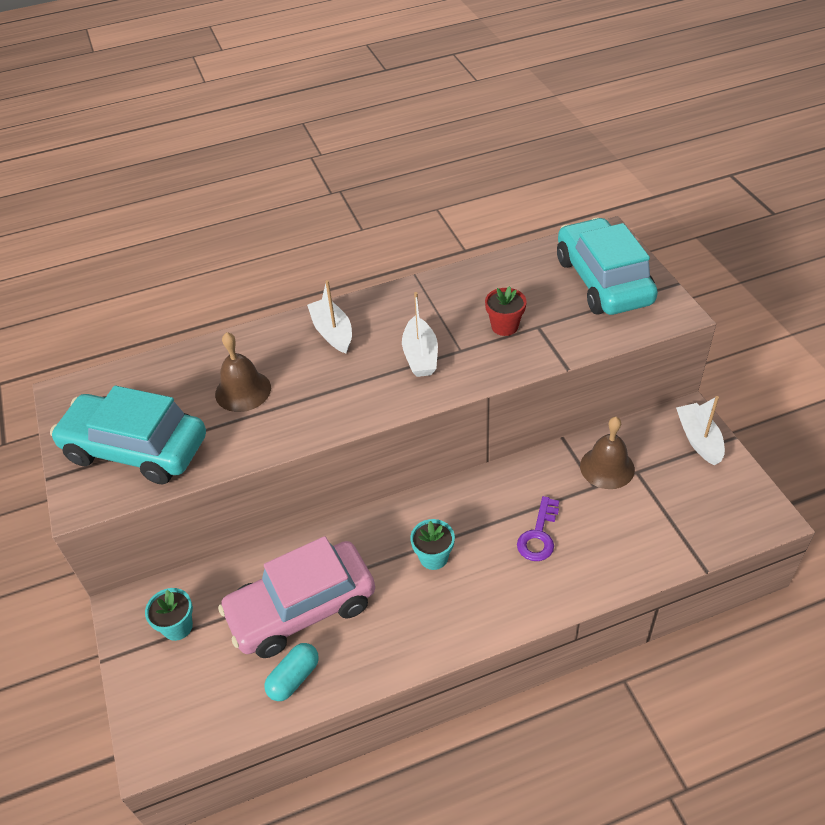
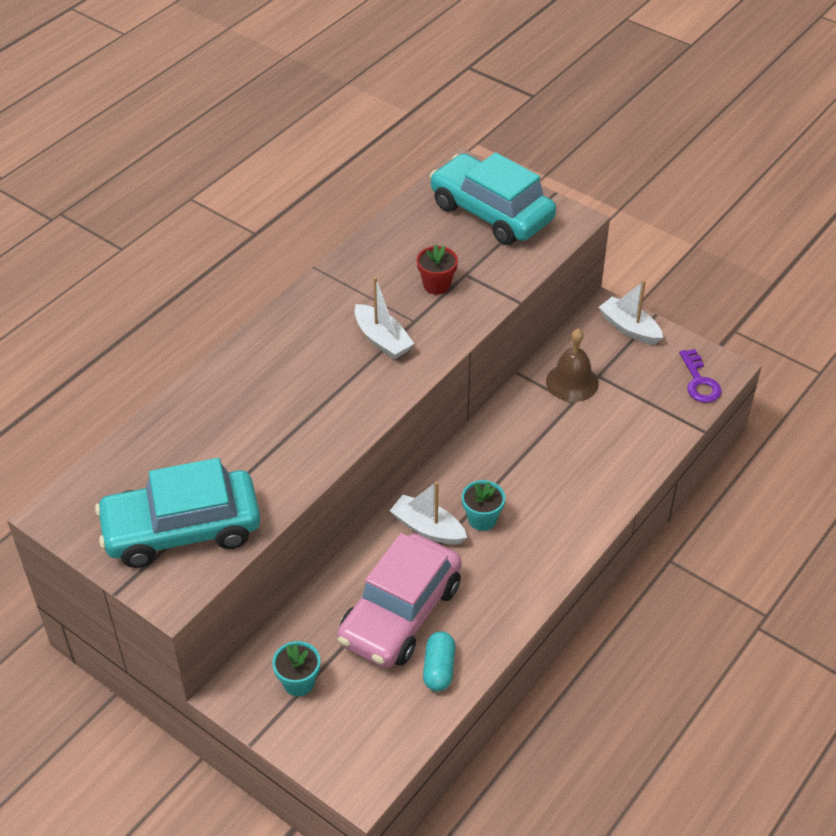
camera: 35 degrees left, 0 degrees up
brown bell [215,332,271,412] -> none
white boat [307,280,352,353] -> white boat moved to [390,481,467,545]
purple key [517,496,559,561] -> purple key moved to [679,349,722,403]

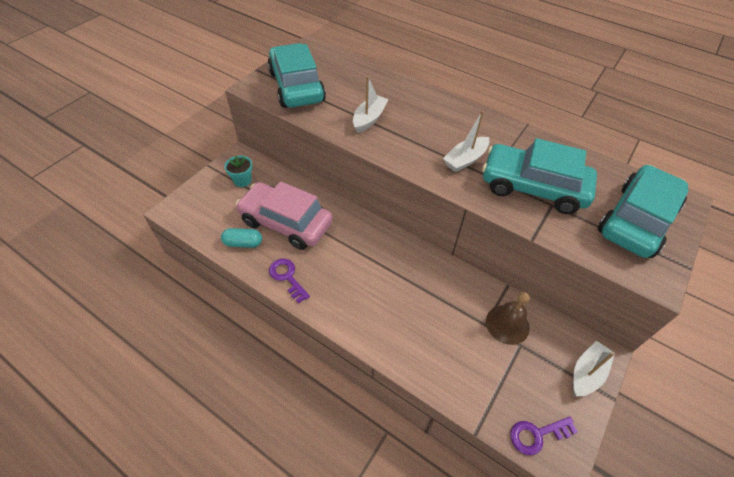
camera: 85 degrees right, 5 degrees up
white boat [390,481,467,545] -> white boat moved to [353,76,388,133]
red flower pot [417,244,458,295] -> turquoise car [482,138,597,214]
turquoise flower pot [462,480,505,531] -> none
none -> purple key [269,259,310,303]

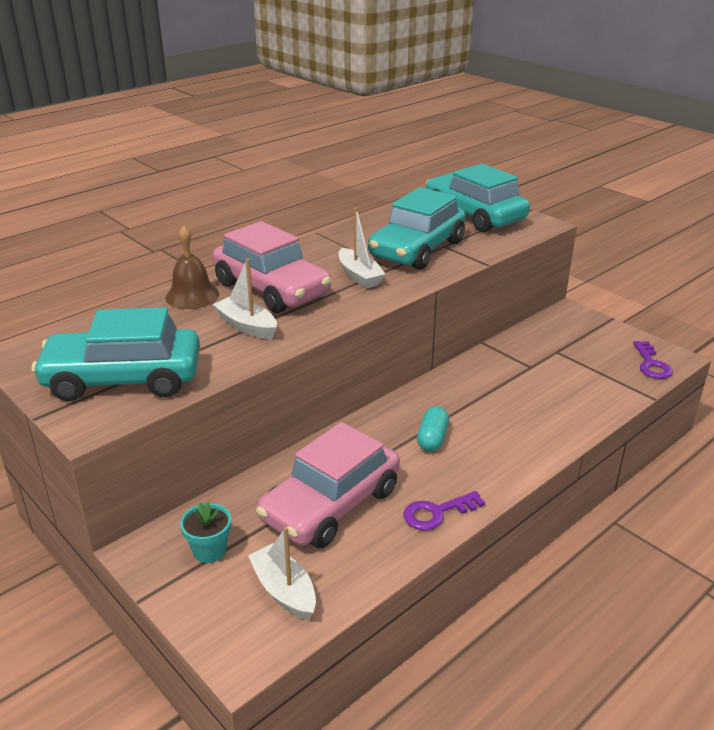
camera: 75 degrees left, 20 degrees down
turquoise capsule [221,228,262,248] -> turquoise capsule moved to [417,406,449,451]
brown bell [486,292,530,345] -> brown bell moved to [166,225,219,309]
white boat [573,341,615,396] -> white boat moved to [248,527,316,620]
none -> pink car [213,221,331,313]

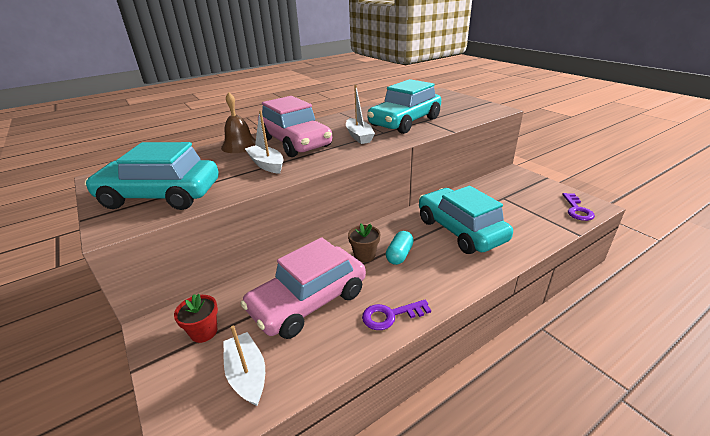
camera: 10 degrees right, 0 degrees up
turquoise flower pot [180,501,231,563] -> red flower pot [174,294,218,343]
turquoise car [426,164,530,232] -> turquoise car moved to [419,186,513,254]
none -> brown flower pot [348,224,381,262]

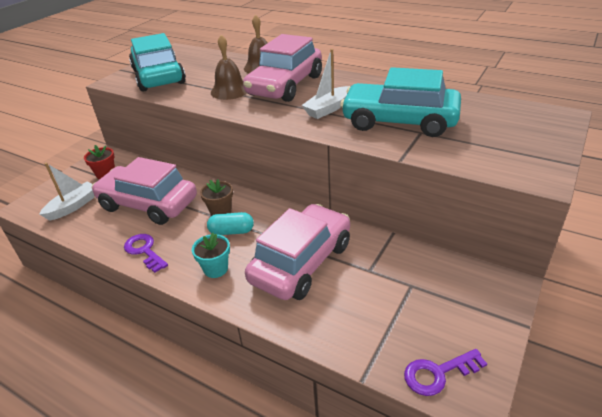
camera: 65 degrees right, 5 degrees up
white boat [245,110,283,174] -> brown bell [211,35,247,100]
turquoise car [419,186,513,254] -> pink car [245,204,350,300]
none -> turquoise flower pot [192,233,230,278]

